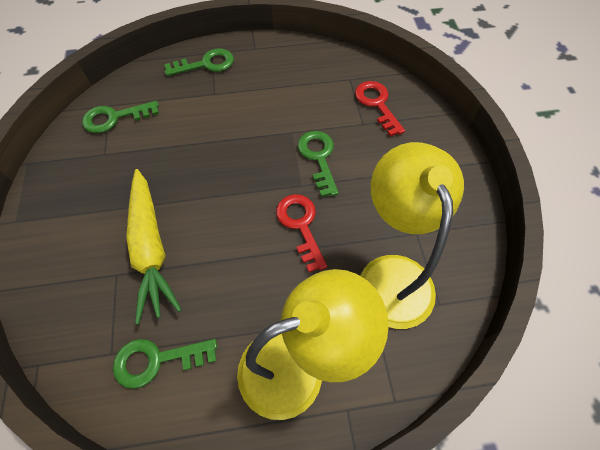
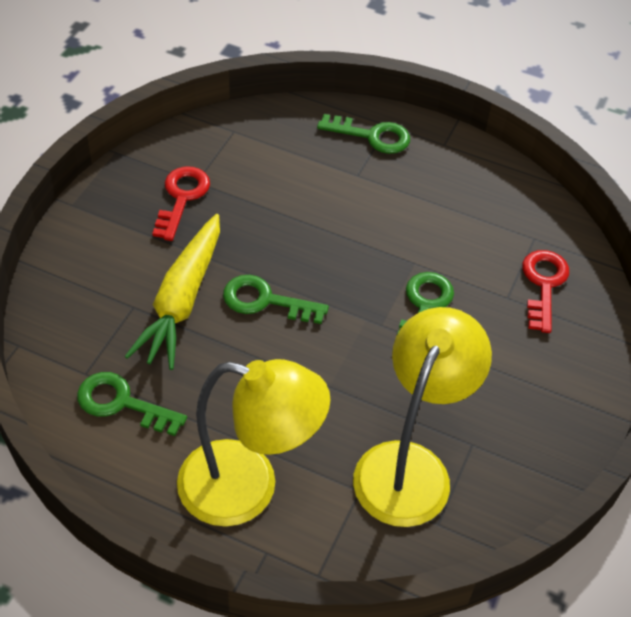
camera: 30 degrees right, 10 degrees down
green key [82,101,159,133] -> green key moved to [223,275,329,324]
red key [276,194,327,272] -> red key moved to [152,166,210,241]

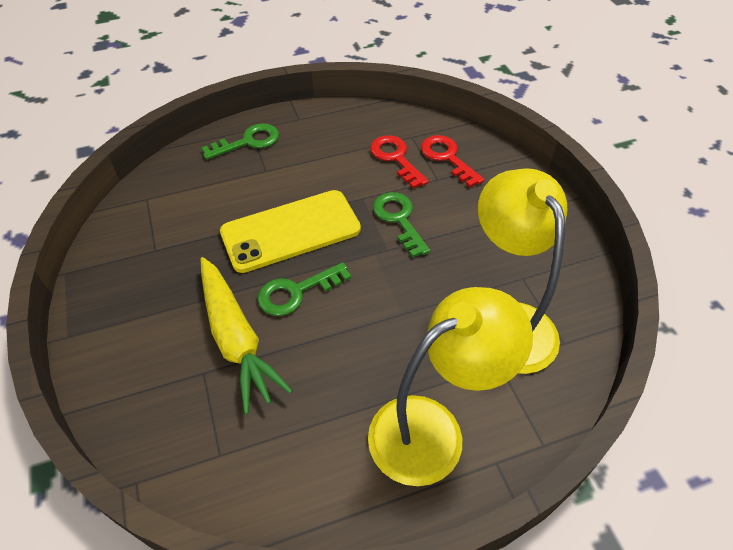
camera: 40 degrees left, 0 degrees up
green key [77,372,187,436] -> none
red key [152,166,210,241] -> red key moved to [370,135,429,189]
none -> yellow phone [220,190,361,273]

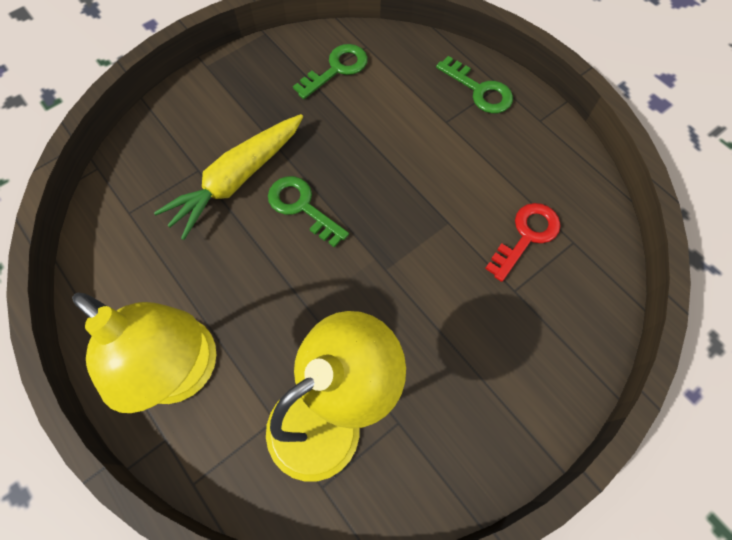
camera: 70 degrees right, 15 degrees up
yellow phone [220,190,361,273] -> none
green key [373,192,430,258] -> green key moved to [293,44,368,99]
red key [421,135,484,187] -> none

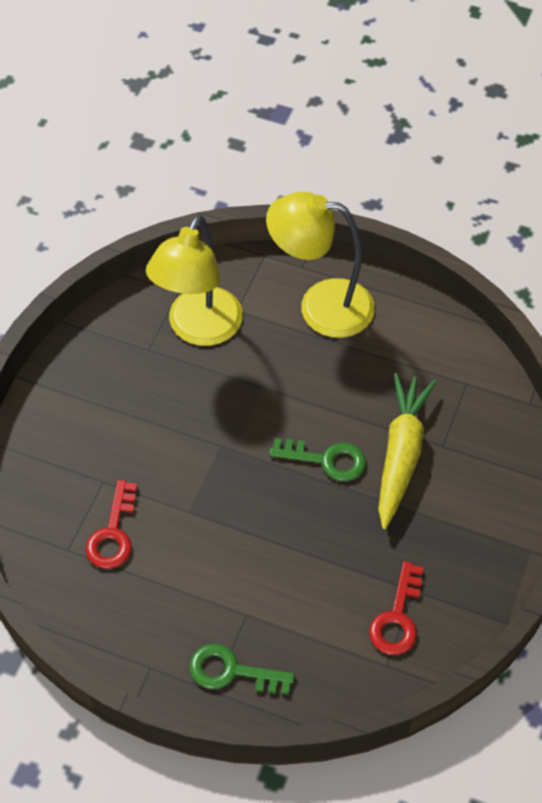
camera: 150 degrees right, 10 degrees down
green key [293,44,368,99] -> red key [369,561,424,655]

